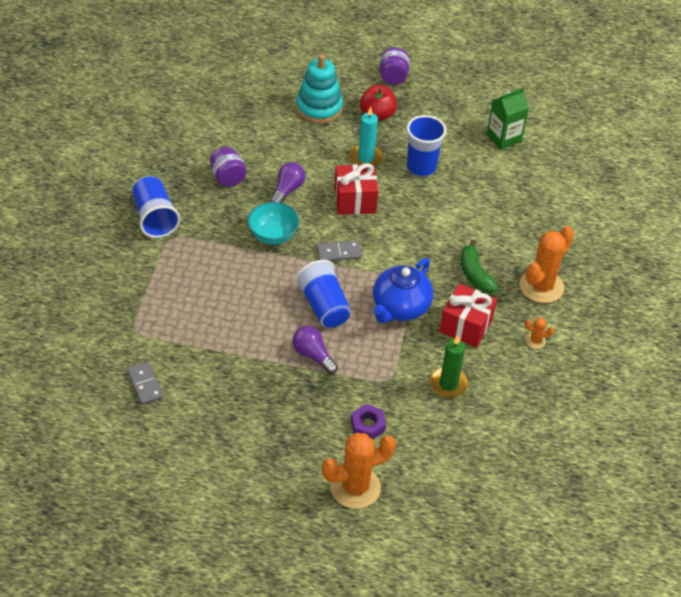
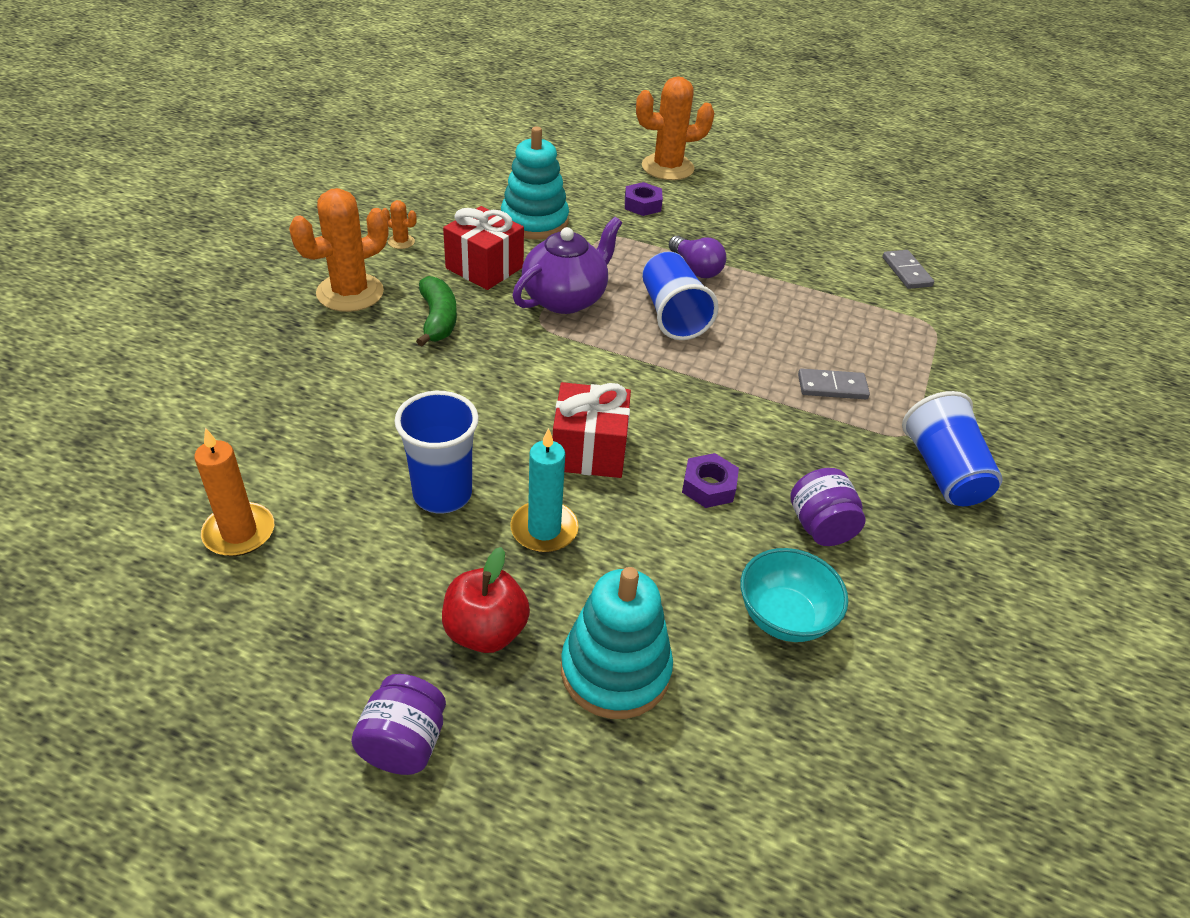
camera: 170 degrees left, 5 degrees down
turquoise bowl [248,202,299,245] -> turquoise bowl moved to [741,548,848,642]
purple light bulb [270,162,306,203] -> purple nut [682,453,739,508]
grey domino [317,241,362,261] -> grey domino moved to [798,369,870,399]
blue teapot [373,258,433,323] -> purple teapot [513,217,622,314]
green candle [430,336,468,398] -> turquoise stacking toy [501,126,569,240]
green carton [487,88,529,150] -> orange candle [194,428,274,556]

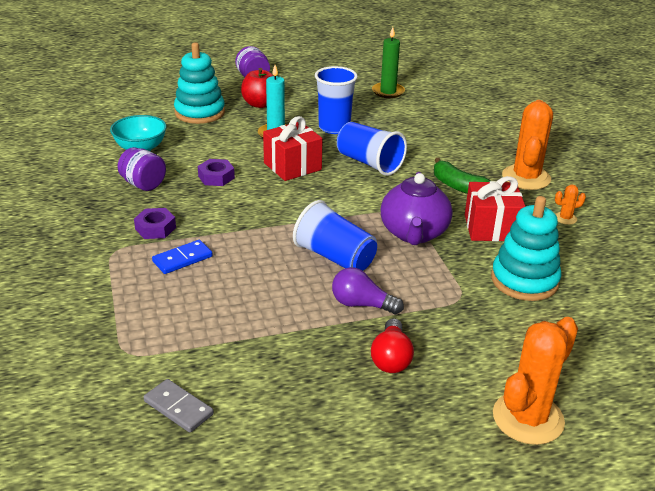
camera: 145 degrees right, 10 degrees down
orange candle [194,428,274,556] -> green candle [372,27,405,98]
purple nut [625,182,663,216] -> purple nut moved to [134,208,176,239]
grey domino [798,369,870,399] -> blue domino [152,240,213,274]
blue cup [902,391,1003,506] -> blue cup moved to [337,122,407,176]
none -> red light bulb [371,318,414,373]

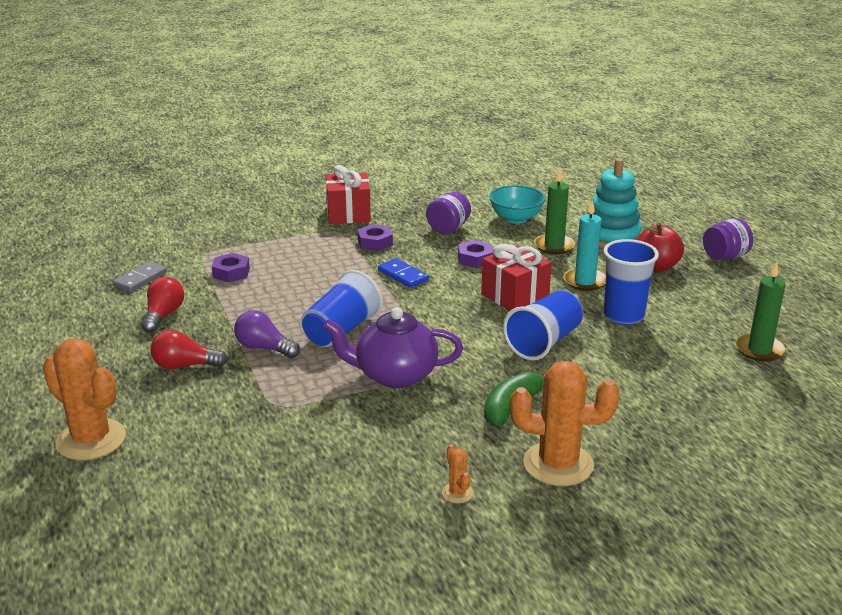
camera: 85 degrees right, 5 degrees down
blue domino [152,240,213,274] -> blue domino moved to [378,258,429,288]
purple light bulb [332,267,404,314] -> purple light bulb turned 75 degrees counterclockwise [234,310,300,358]
red gift [465,176,526,241] -> red gift moved to [326,165,371,224]
turquoise stacking toy [491,196,561,301] -> none
none -> red light bulb [141,277,184,333]
none -> purple nut [212,253,250,283]
none -> green candle [534,169,575,254]

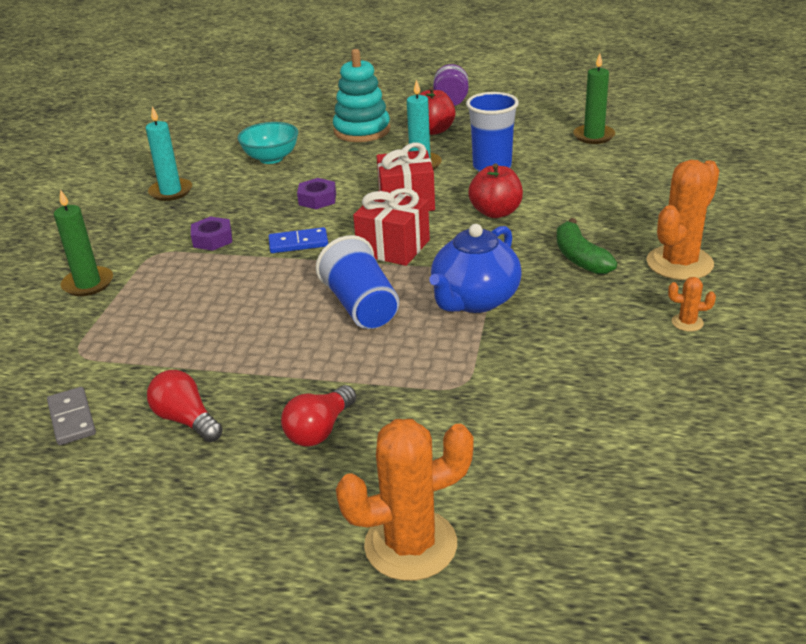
camera: 55 degrees left, 5 degrees up
purple nut [212,253,250,283] -> none
purple light bulb [234,310,300,358] -> none
purple teapot [323,307,463,388] -> blue teapot [429,224,522,313]
red gift [326,165,371,224] -> red gift moved to [353,188,430,266]
purple jar [426,192,471,234] -> none
blue cup [503,290,583,360] -> red apple [468,163,523,218]
green candle [534,169,575,254] -> green candle moved to [54,189,113,296]
none -> turquoise candle [146,106,192,201]

